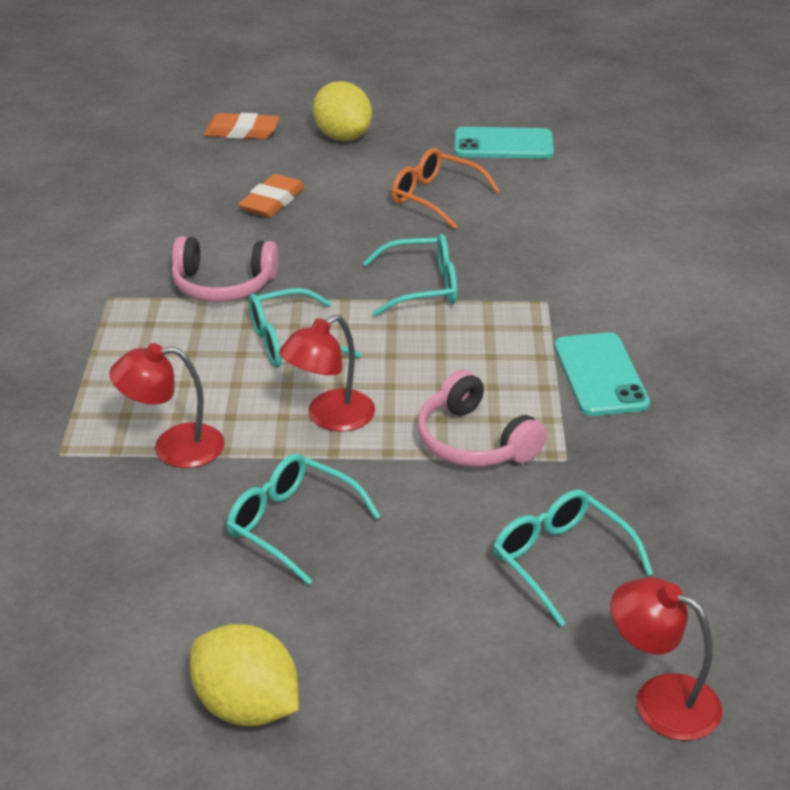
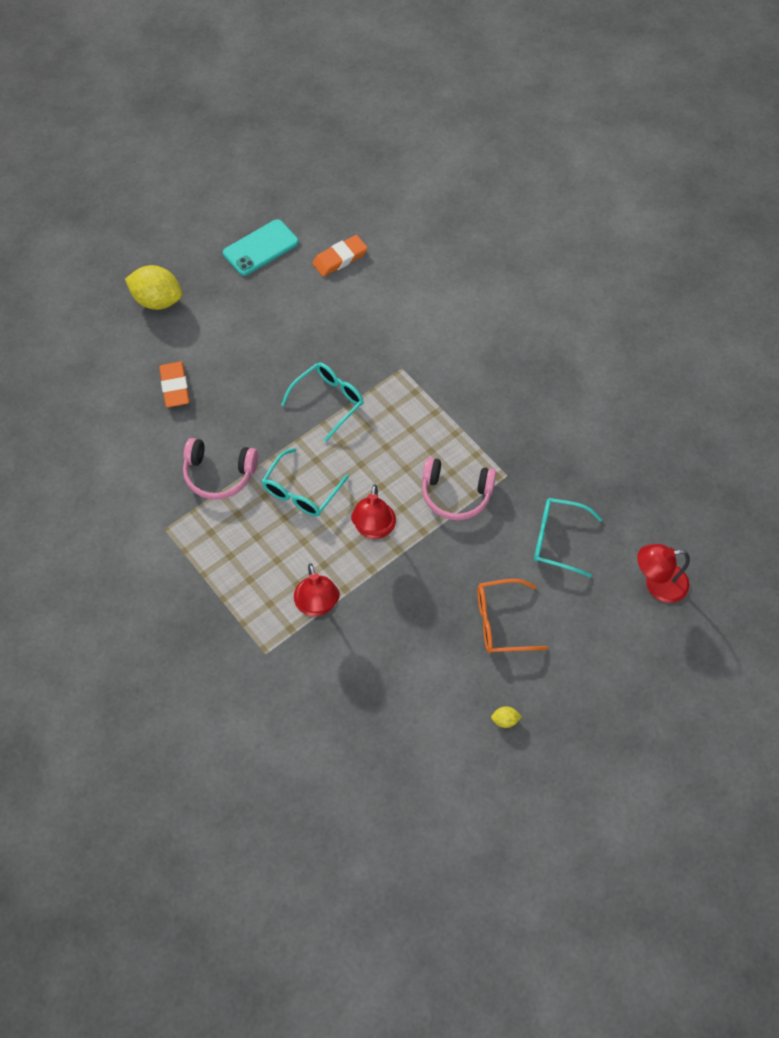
camera: 40 degrees left, 25 degrees up
red lamp [110,343,225,468] -> red lamp turned 60 degrees counterclockwise [294,563,340,616]
pink headphones [172,236,278,302] -> pink headphones turned 45 degrees clockwise [183,438,258,500]
yellow lemon [190,624,299,727] -> yellow lemon [491,706,522,728], size x0.41
orange eraser [204,113,280,139] -> orange eraser moved to [312,235,368,277]
turquoise glasses [227,453,381,585] -> none
orange glasses [391,148,500,229] -> orange glasses moved to [478,579,548,653]
turquoise phone [554,332,650,416] -> none

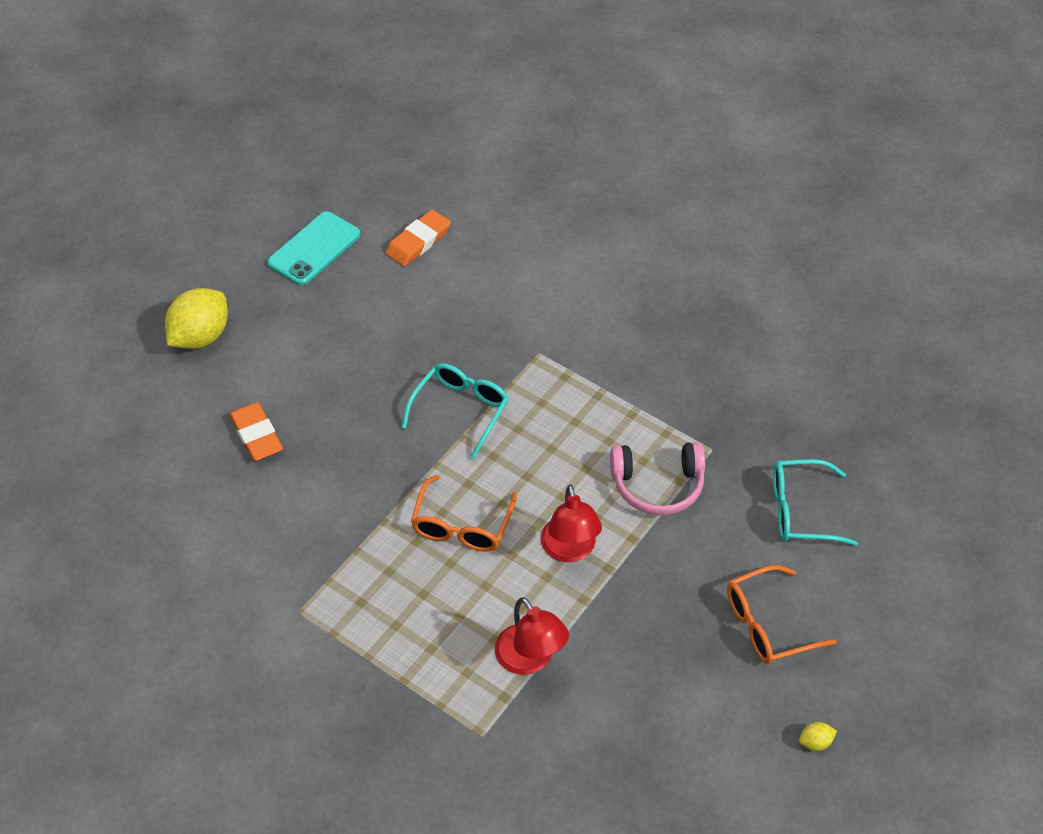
camera: 15 degrees left, 10 degrees down
yellow lemon [125,265,182,310] -> yellow lemon turned 60 degrees counterclockwise [165,288,228,349]
pink headphones [183,438,258,500] -> none
turquoise glasses [262,448,349,517] -> orange glasses [411,475,517,552]
red lamp [637,544,690,603] -> none

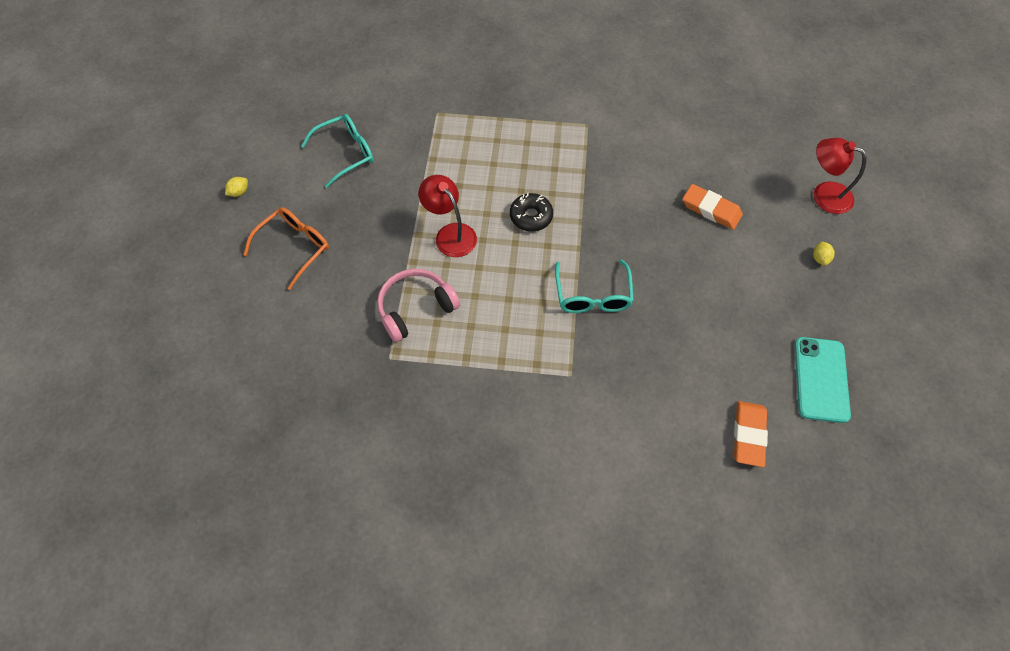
camera: 150 degrees right, 10 degrees up
yellow lemon [165,288,228,349] -> yellow lemon [813,241,835,266], size x0.41
orange glasses [411,475,517,552] -> black donut [510,193,553,232]
red lamp [495,597,569,675] -> red lamp moved to [814,138,867,214]
turquoise glasses [773,459,858,546] -> turquoise glasses moved to [301,114,374,188]

